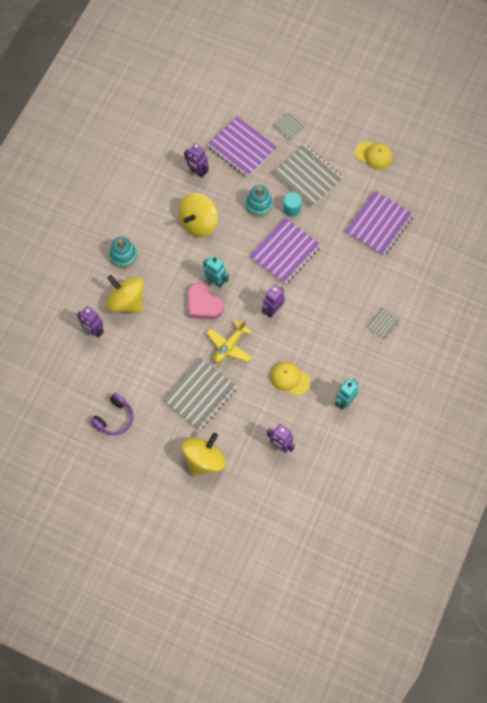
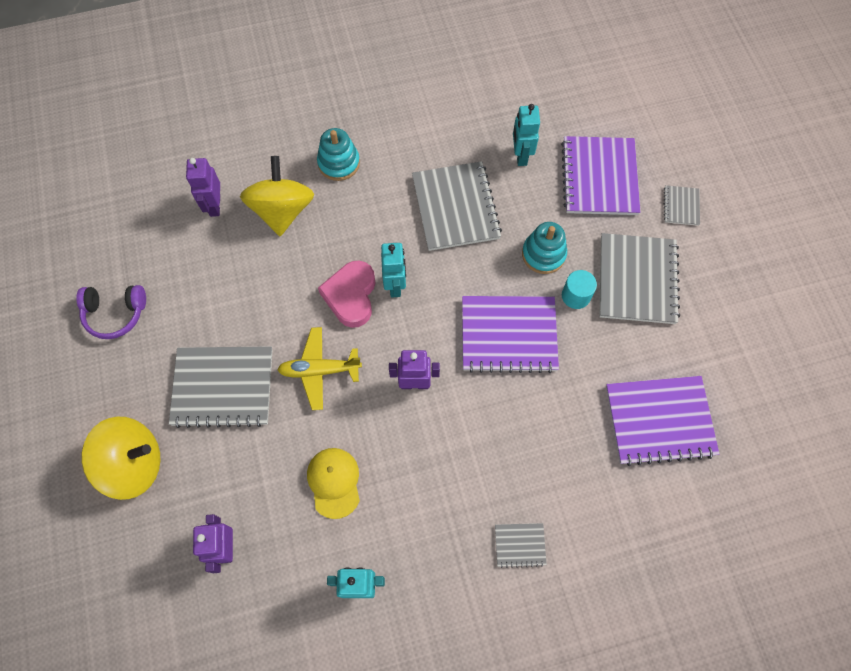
camera: 50 degrees right, 0 degrees up
yellow spinning top [179,193,218,237] -> grey notebook [412,161,502,251]
purple robot [184,143,209,178] -> turquoise robot [513,104,540,166]
yellow cap [355,141,393,170] -> none

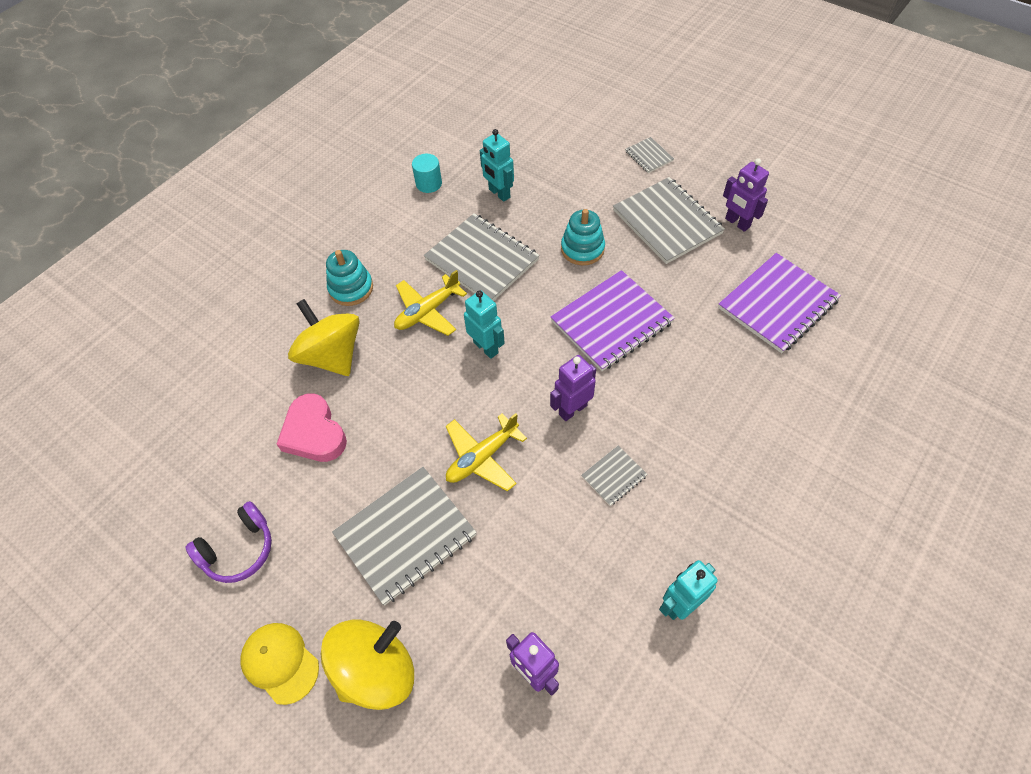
camera: 35 degrees left, 10 degrees down
purple robot [186,158,220,217] -> purple robot moved to [723,158,769,232]
yellow cap [307,448,360,519] -> yellow cap moved to [240,623,319,705]
pink heart [318,261,376,328] -> pink heart moved to [276,393,347,462]
grey notebook [495,523,547,568] -> grey notebook moved to [582,446,647,506]
purple notebook [561,136,640,215] -> none
turquoise cylinder [562,270,597,309] -> turquoise cylinder moved to [412,154,442,193]
none -> yellow plane [394,270,467,336]

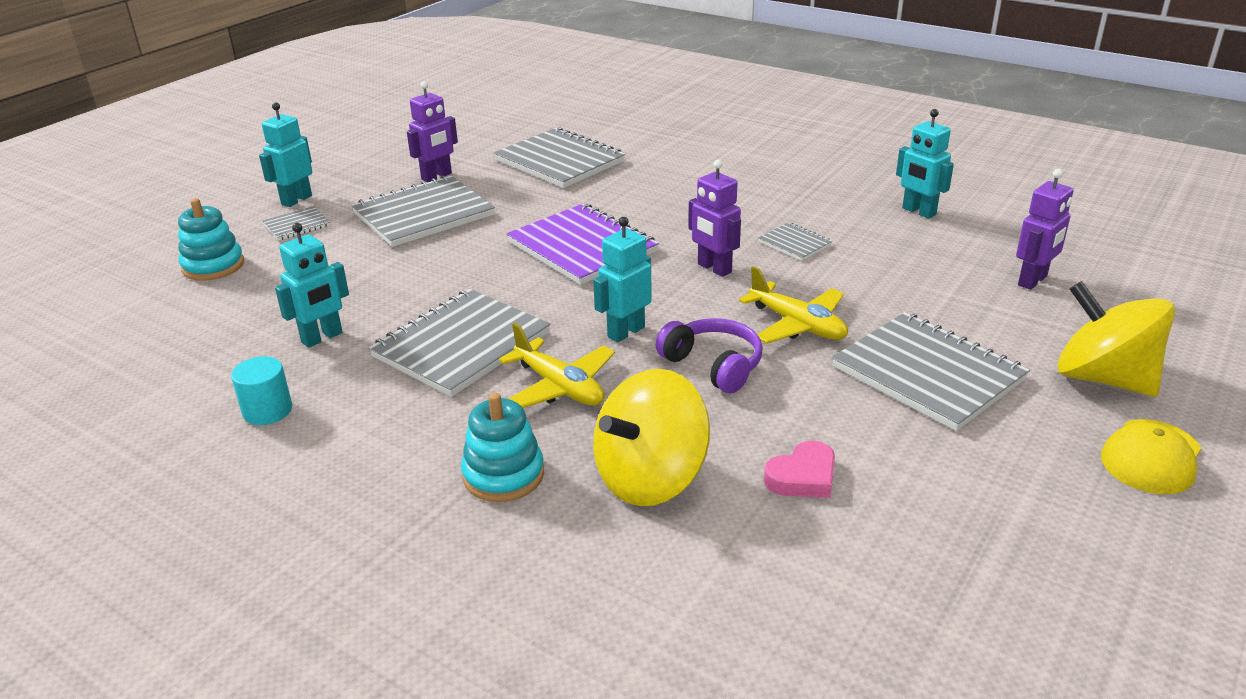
camera: 95 degrees left, 25 degrees down
purple headphones [185,501,272,583] -> purple headphones moved to [655,318,763,393]
pink heart [276,393,347,462] -> pink heart [764,441,835,498], size x0.65
turquoise stacking toy [561,209,605,265] -> turquoise stacking toy moved to [178,198,244,281]
purple notebook [718,253,841,353] -> grey notebook [494,127,626,188]
none -> turquoise robot [259,102,312,207]

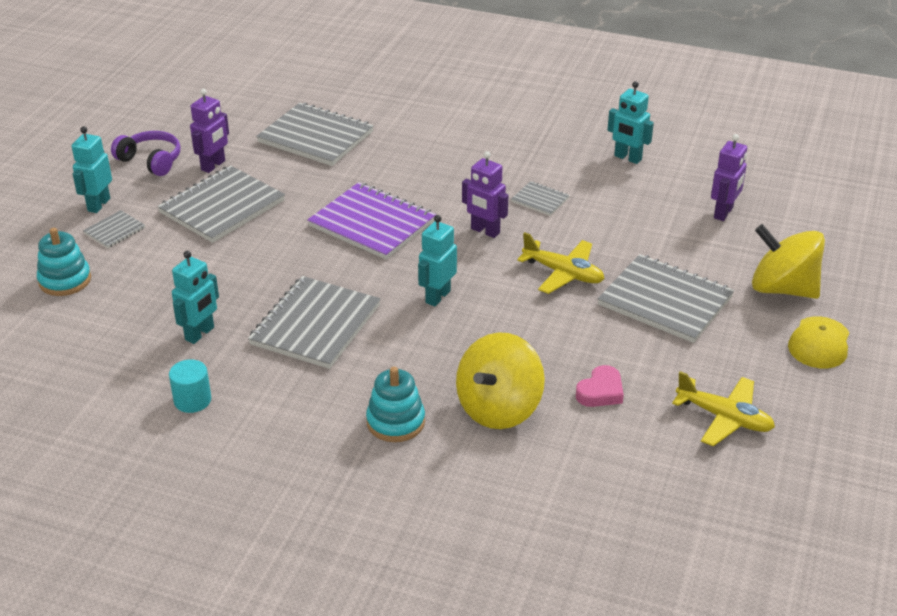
camera: 15 degrees left, 5 degrees up
yellow plane [499,323,615,408] -> yellow plane moved to [672,371,775,447]
purple headphones [655,318,763,393] -> purple headphones moved to [111,131,181,176]

